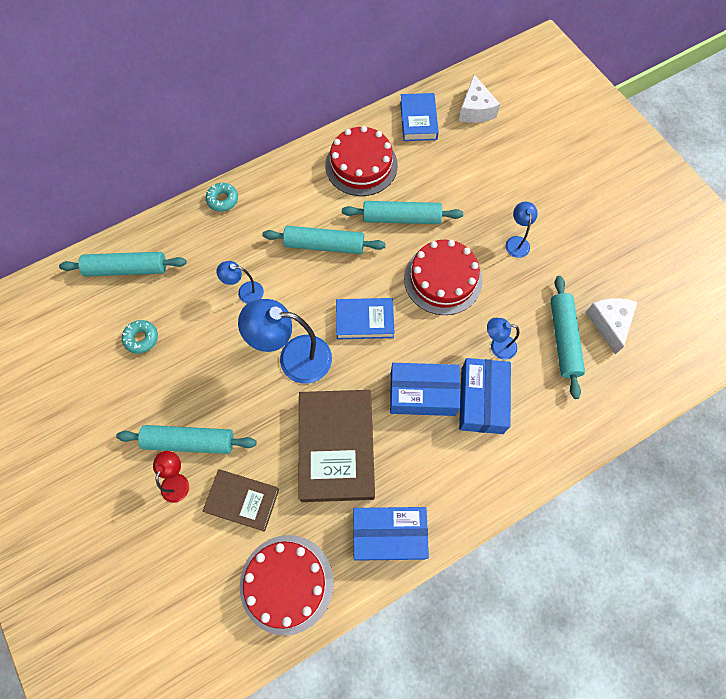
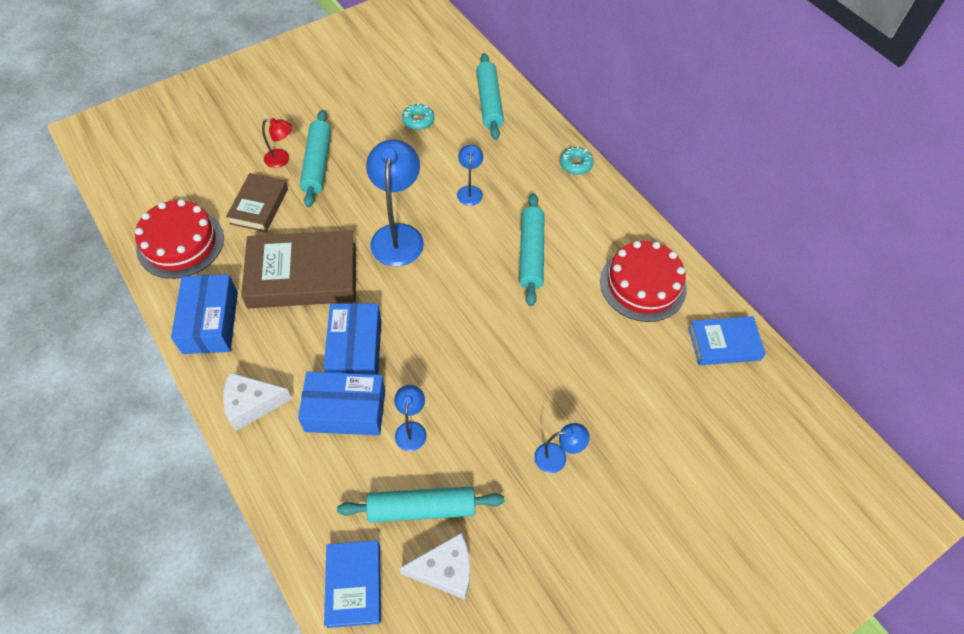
camera: 85 degrees right, 10 degrees down
blue book [336,298,395,340] -> blue book moved to [324,540,381,628]
turquoise rolling pin [342,201,463,224] -> none
red cake [404,240,482,315] -> none
white cheese [459,74,500,123] -> white cheese moved to [223,372,292,431]

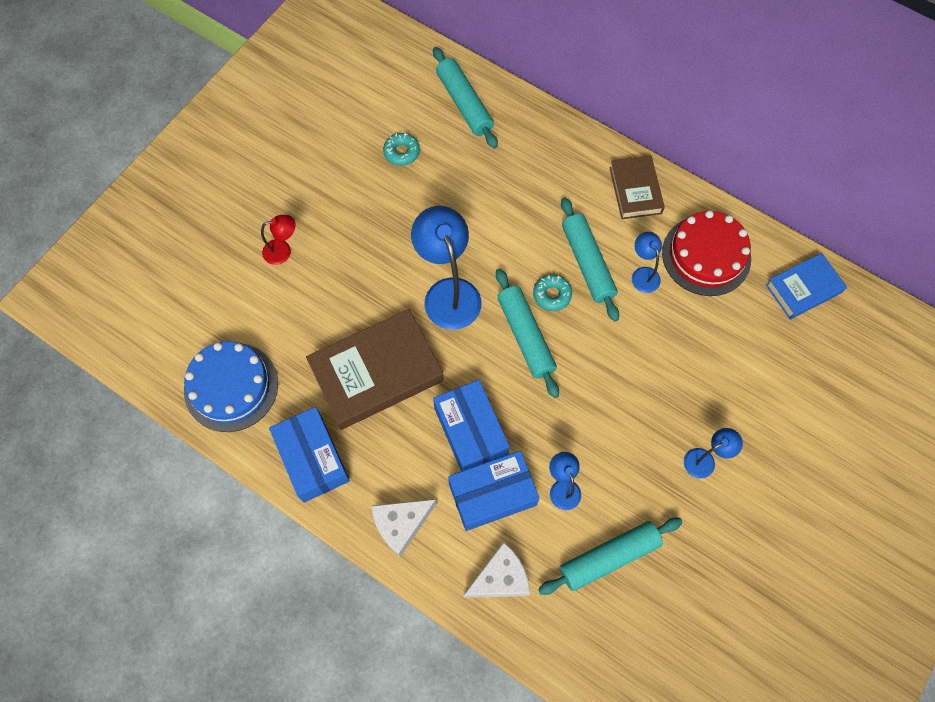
camera: 20 degrees left, 10 degrees up
red cake [135,199,224,279] -> blue cake [184,341,278,432]
brown book [226,173,288,232] -> brown book moved to [609,155,665,219]
turquoise rolling pin [300,110,331,208] -> turquoise rolling pin moved to [496,269,559,398]
blue book [324,540,381,628] -> none
white cheese [399,533,470,600] -> white cheese moved to [464,542,530,598]
blue lamp [457,145,483,206] -> blue lamp moved to [632,232,662,293]
turquoise donut [560,146,594,175] -> turquoise donut moved to [533,274,572,311]

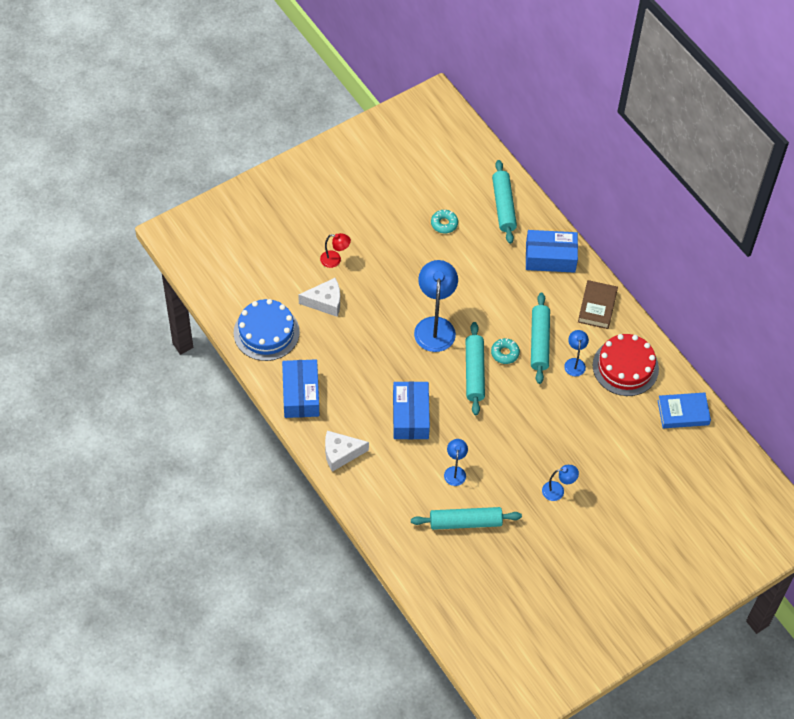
camera: 20 degrees right, 10 degrees down
brown book [306,309,444,430] -> none
blue box [448,451,540,531] -> blue box moved to [526,230,578,273]
white cheese [464,542,530,598] -> white cheese moved to [298,278,340,317]

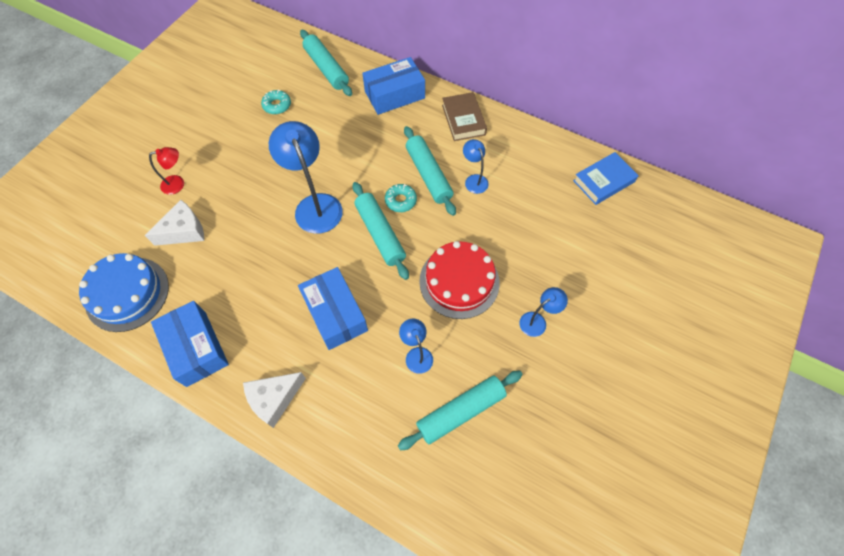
camera: 25 degrees left, 5 degrees up
red cake [593,334,659,396] -> red cake moved to [419,241,500,319]

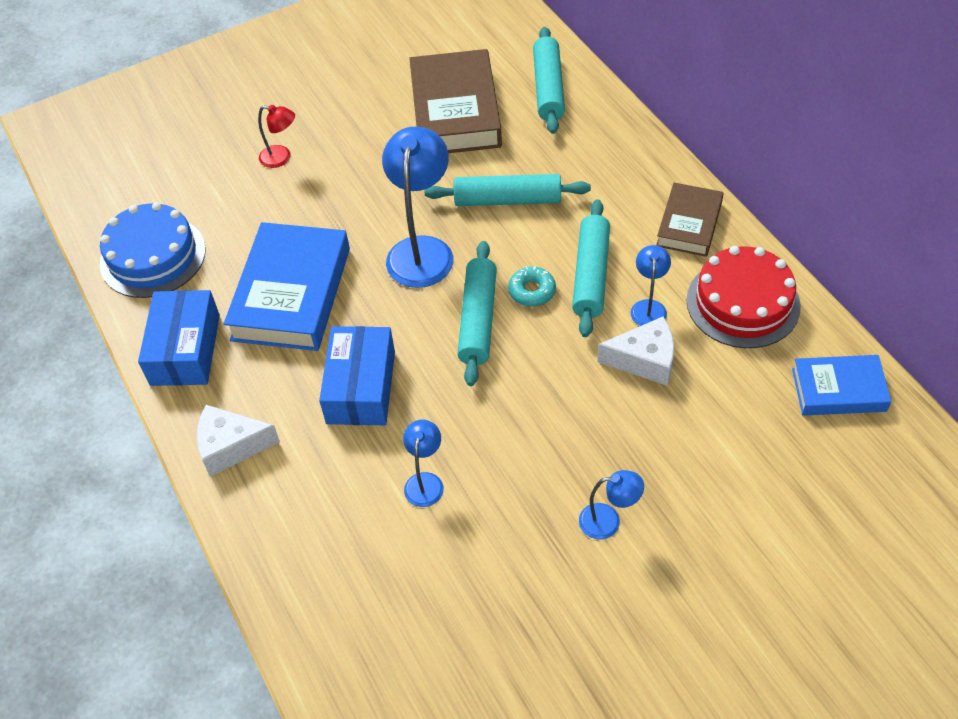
camera: 35 degrees right, 10 degrees down
white cheese [145,200,204,246] -> white cheese moved to [597,317,674,386]
turquoise donut [261,89,291,114] -> brown book [409,49,502,153]
blue box [362,57,425,115] -> none
turquoise rolling pin [398,371,523,450] -> turquoise rolling pin moved to [425,174,591,206]
red cake [419,241,500,319] -> red cake moved to [687,246,801,348]
none -> blue book [224,222,350,351]

